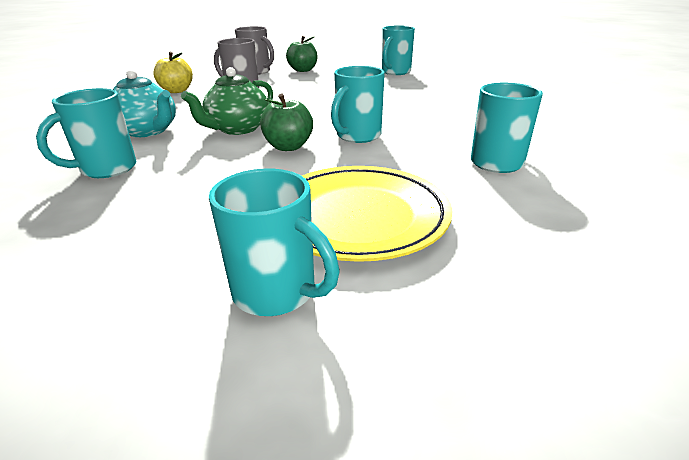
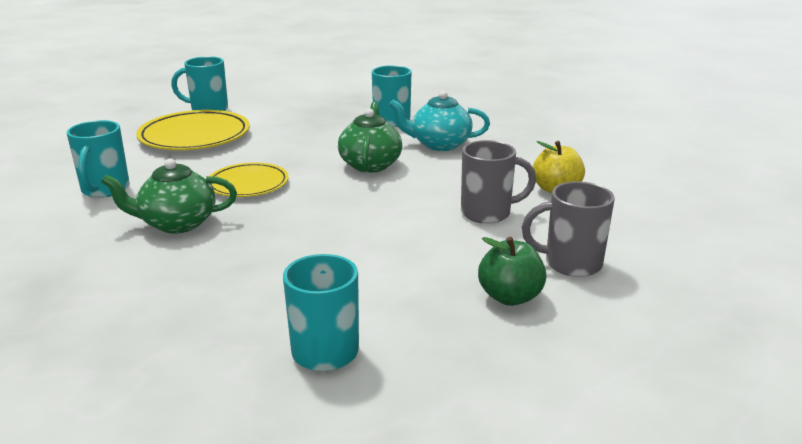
camera: 145 degrees right, 5 degrees down
green apple [260,94,313,151] -> none
turquoise mug [331,66,385,143] -> yellow plate [210,162,289,197]
none -> green teapot [101,158,237,234]

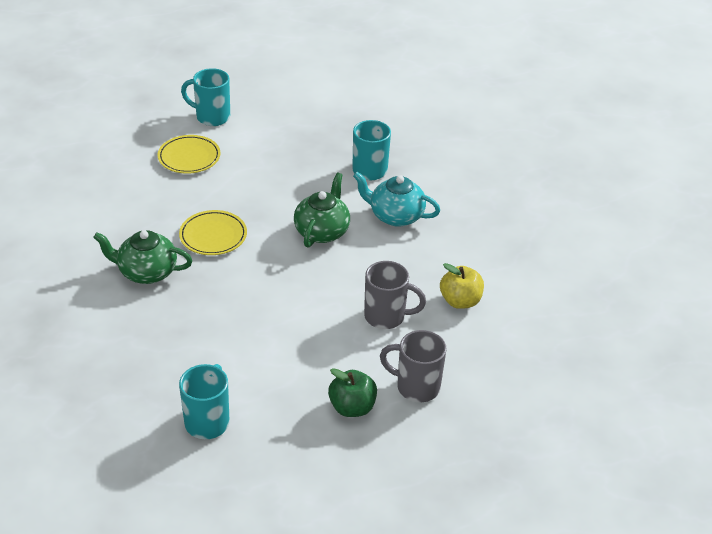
camera: 15 degrees right, 15 degrees up
turquoise mug [67,120,130,198] -> none
yellow plate [136,110,250,150] -> yellow plate [158,135,221,174], size x0.63

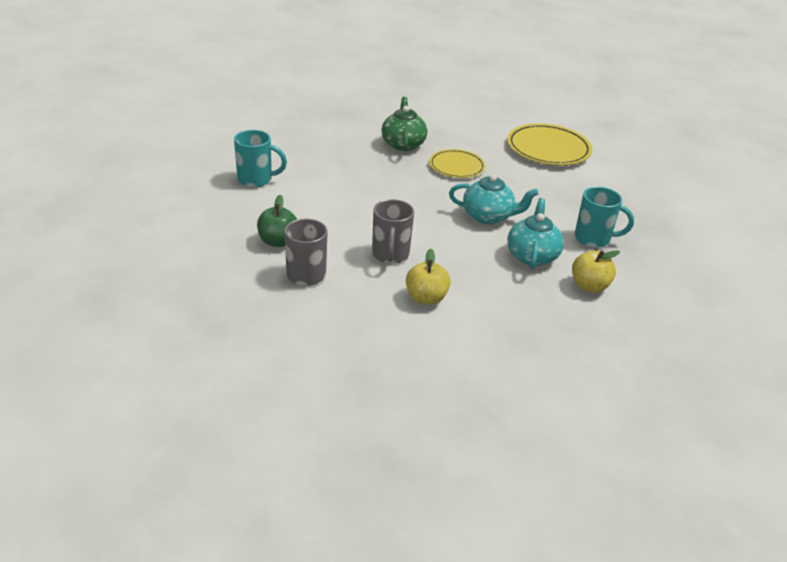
camera: 80 degrees right, 5 degrees down
yellow plate [158,135,221,174] -> yellow plate [507,123,592,165], size x1.58
turquoise mug [181,68,230,126] -> none
green teapot [294,173,350,248] -> turquoise teapot [449,174,539,225]
none -> yellow apple [572,250,620,293]

